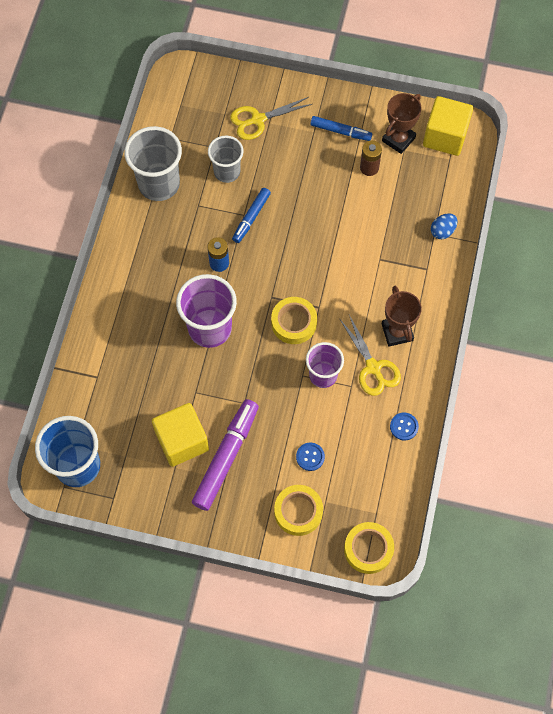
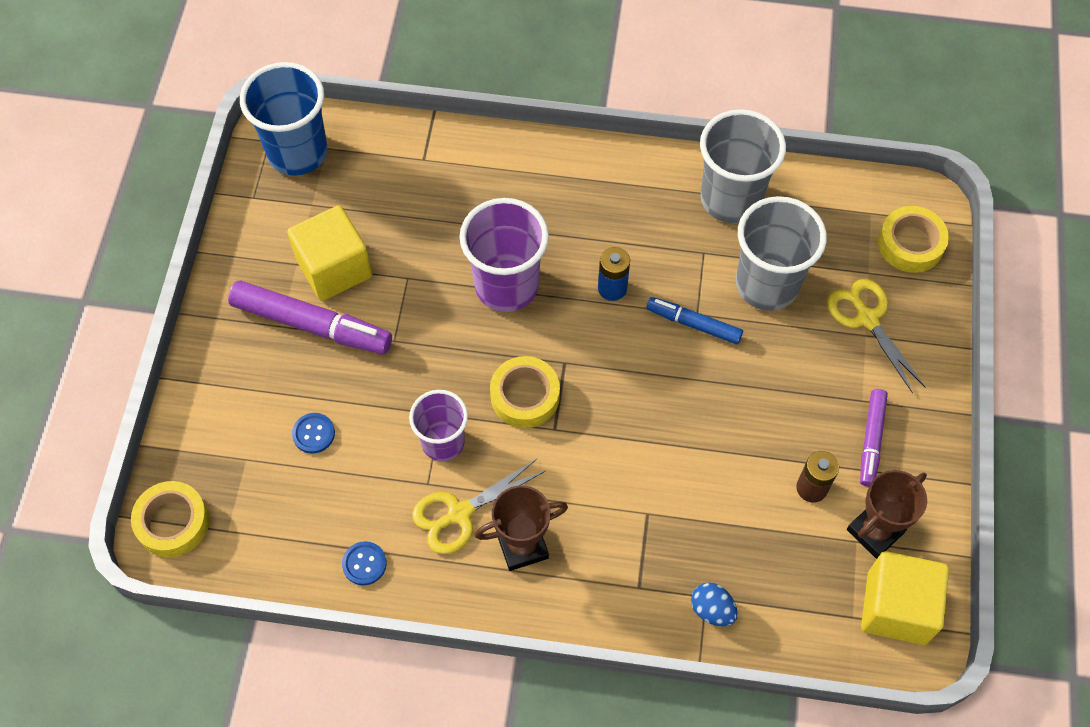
camera: 85 degrees right, 5 degrees down
grey cup [208,136,244,183] -> grey cup [736,196,827,311], size x1.57
yellow tape [274,485,323,536] -> yellow tape moved to [878,206,949,273]
blue marker [310,116,372,141] -> purple marker [860,389,888,487]
brown trophy [382,93,422,154] -> brown trophy turned 75 degrees counterclockwise [847,470,927,559]

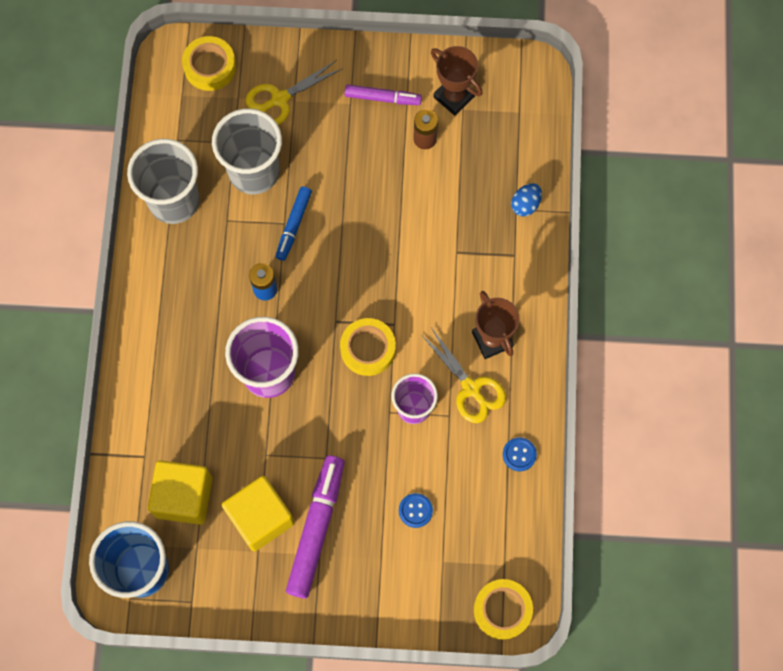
camera: 95 degrees left, 10 degrees up
yellow cube [861,551,949,645] -> yellow cube moved to [148,460,212,525]

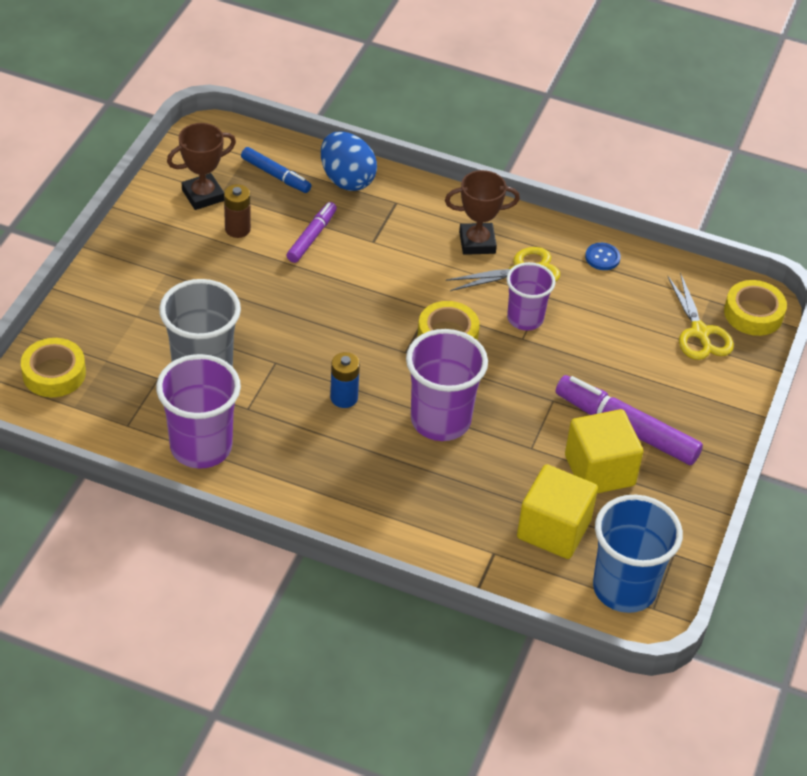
camera: 75 degrees left, 25 degrees down
grey cup [127,139,200,224] -> purple cup [156,354,241,469]
yellow scissors [245,60,343,125] -> yellow scissors moved to [667,272,734,360]
blue marker [275,186,312,261] -> blue marker moved to [241,147,312,193]
purple marker [345,84,422,105] -> purple marker moved to [286,202,337,263]
blue button [399,493,433,528] -> none
blue egg [511,183,542,216] -> blue egg [321,131,377,191], size x1.78

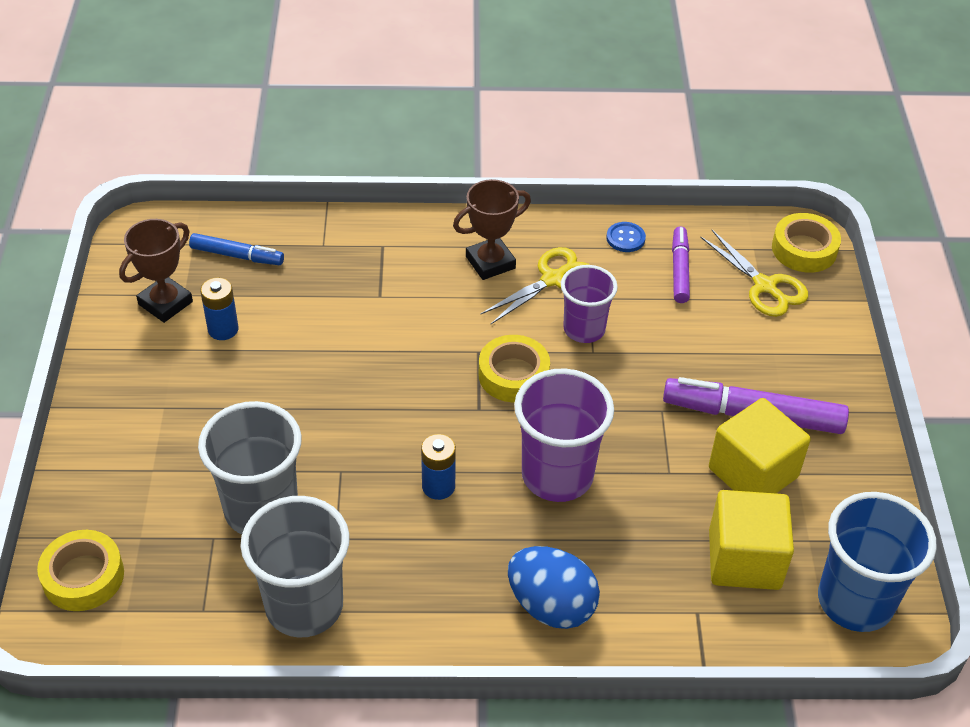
camera: 20 degrees left, 0 degrees up
purple cup [156,354,241,469] -> grey cup [240,496,350,637]
brown battery [224,184,251,238] -> blue battery [200,278,239,340]
purple marker [286,202,337,263] -> purple marker moved to [672,226,690,303]
blue egg [321,131,377,191] -> blue egg moved to [508,546,600,629]

